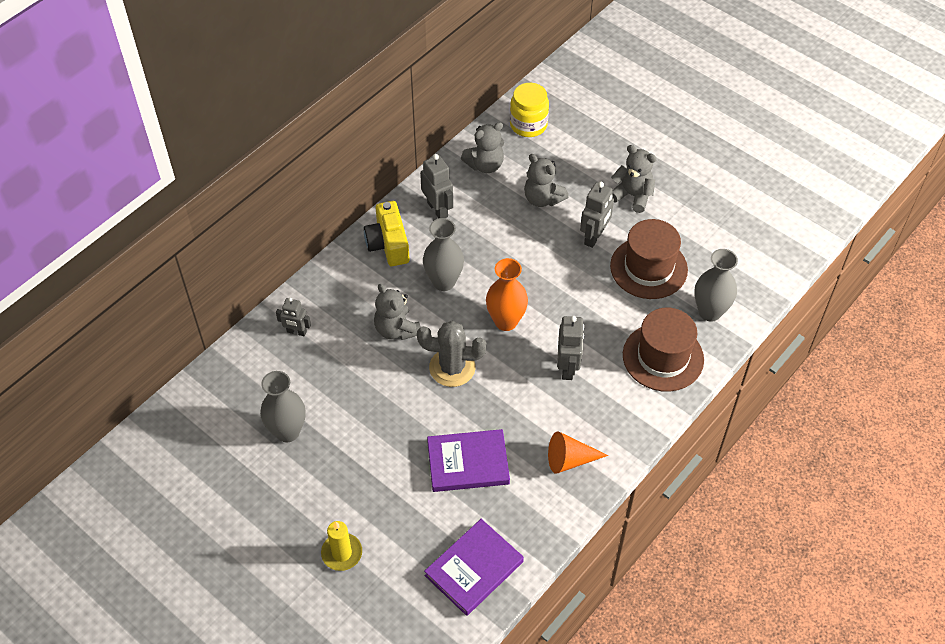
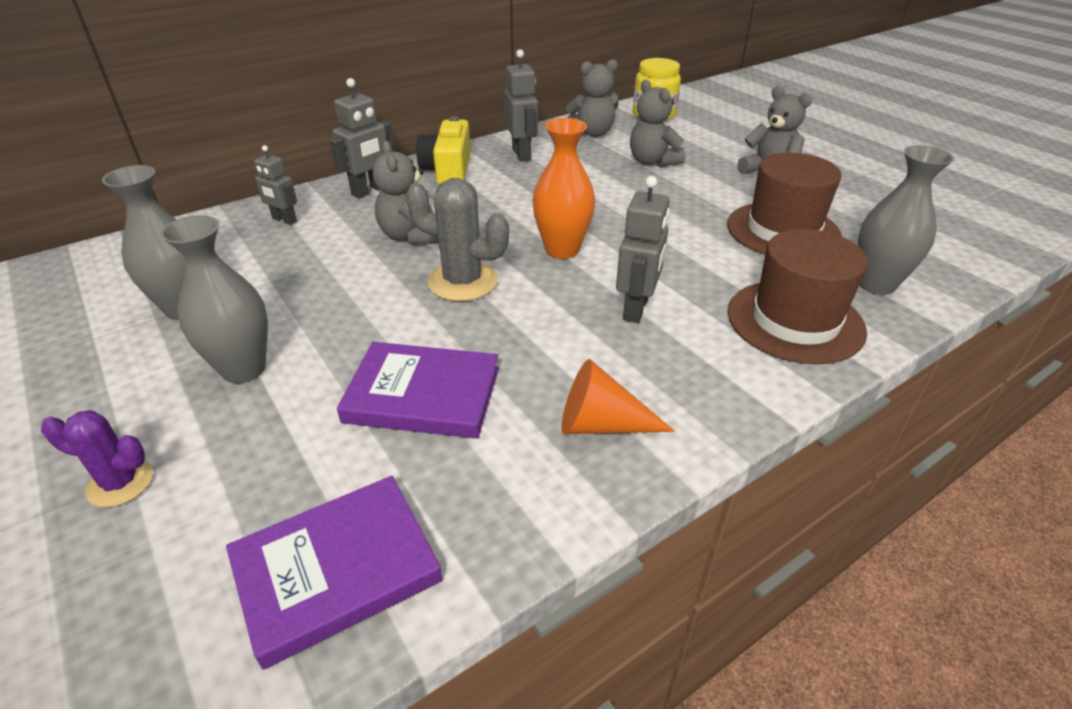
camera: 15 degrees right, 15 degrees down
yellow candle [321,521,362,571] -> purple cactus [41,410,153,507]
grey vase [423,218,464,291] -> grey vase moved to [160,215,268,383]
grey robot [580,182,614,248] -> grey robot moved to [329,78,395,198]

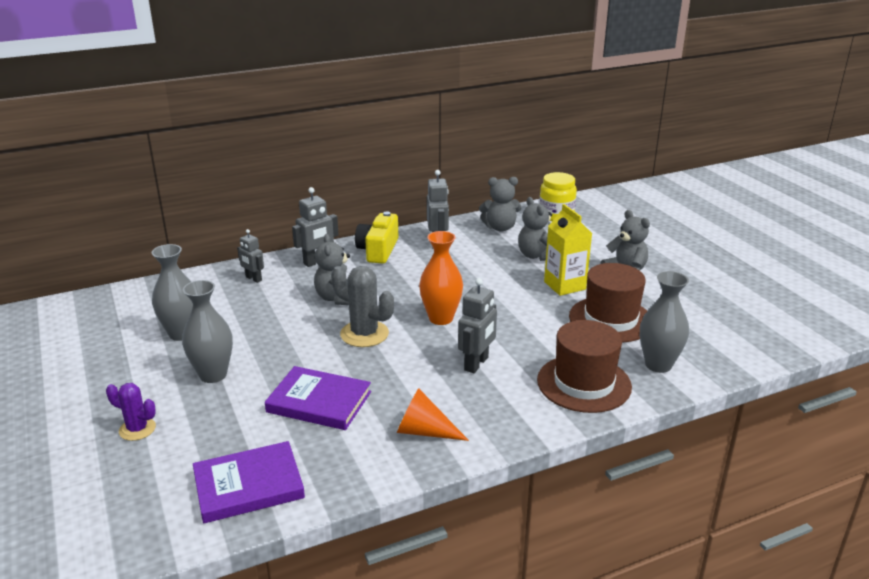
camera: 10 degrees right, 10 degrees down
none -> yellow carton [544,204,592,296]

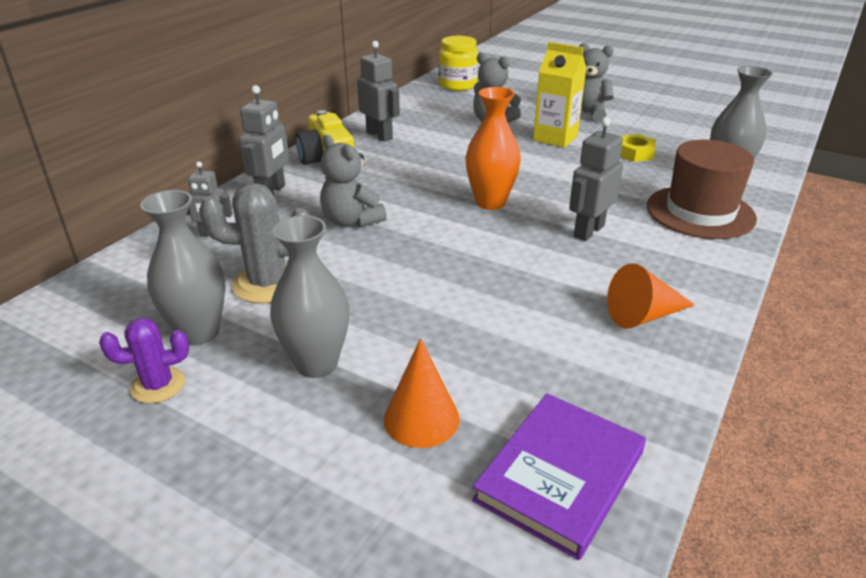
camera: 35 degrees left, 5 degrees up
purple cactus [106,383,156,441] -> purple cactus moved to [99,318,189,403]
purple book [265,366,371,430] -> none
grey cactus [331,266,394,347] -> grey cactus moved to [199,183,310,304]
grey robot [458,278,497,373] -> grey robot turned 135 degrees counterclockwise [569,117,623,241]
grey teddy bear [479,177,521,232] -> none
brown hat [569,263,647,343] -> yellow nut [620,134,656,162]
none -> orange cone [384,338,459,448]

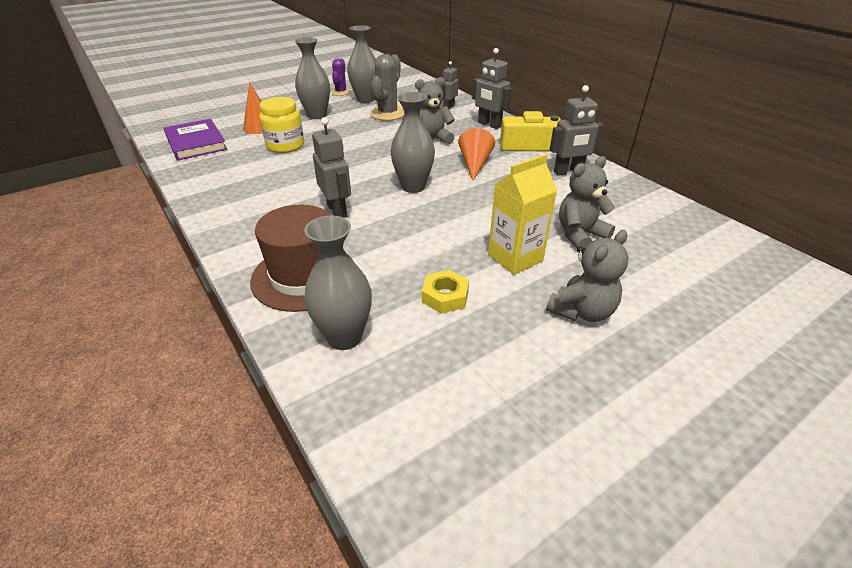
camera: 115 degrees right, 5 degrees up
yellow jar [438,36,478,91] -> yellow jar moved to [259,97,304,153]
orange vase [465,87,521,210] -> grey vase [391,92,435,193]
orange cone [607,263,695,329] -> orange cone moved to [458,128,495,180]

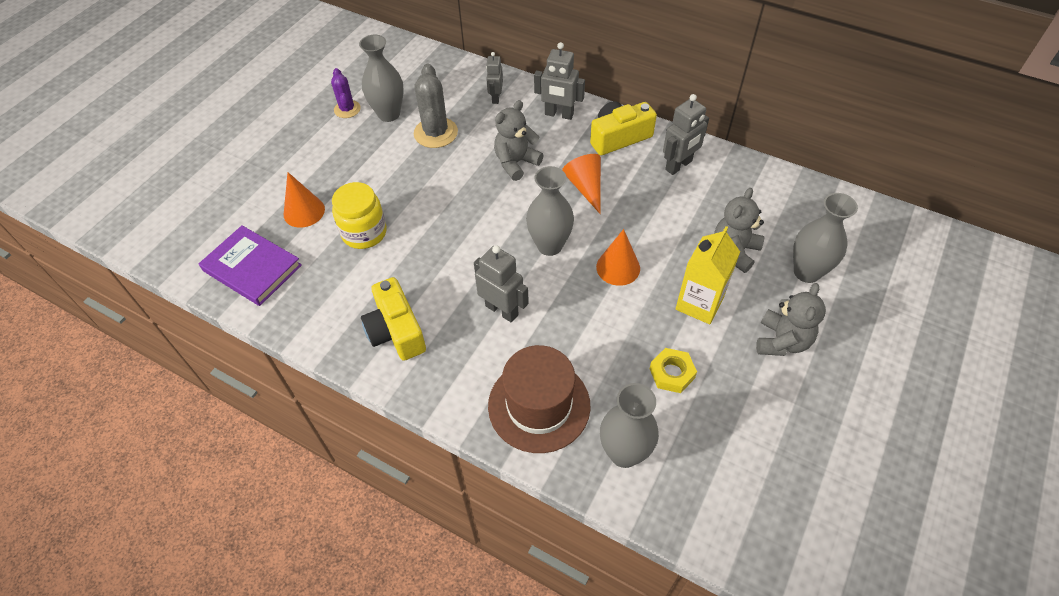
camera: 25 degrees left, 15 degrees up
grey vase [295,37,330,119] -> grey vase moved to [793,193,858,283]
none -> yellow camera [361,277,426,361]
none -> orange cone [596,229,640,286]

